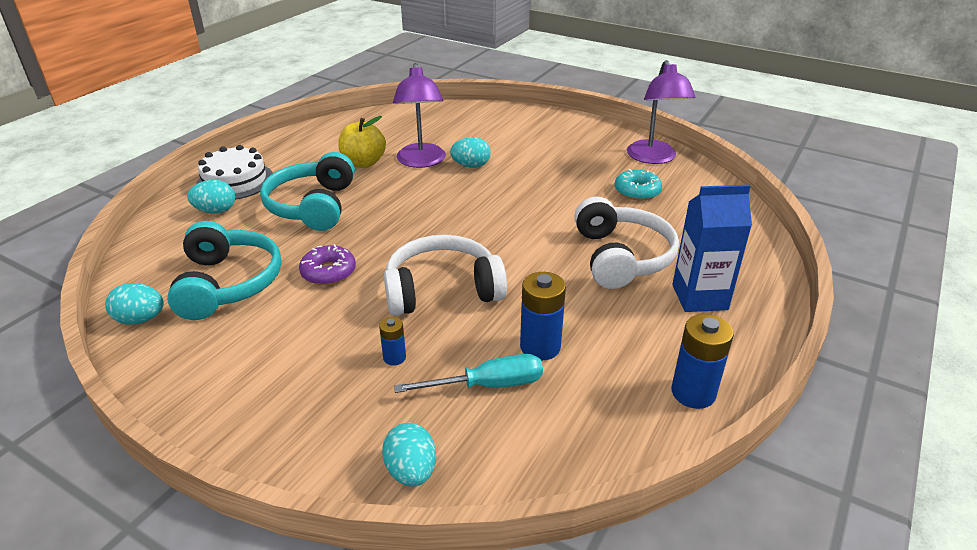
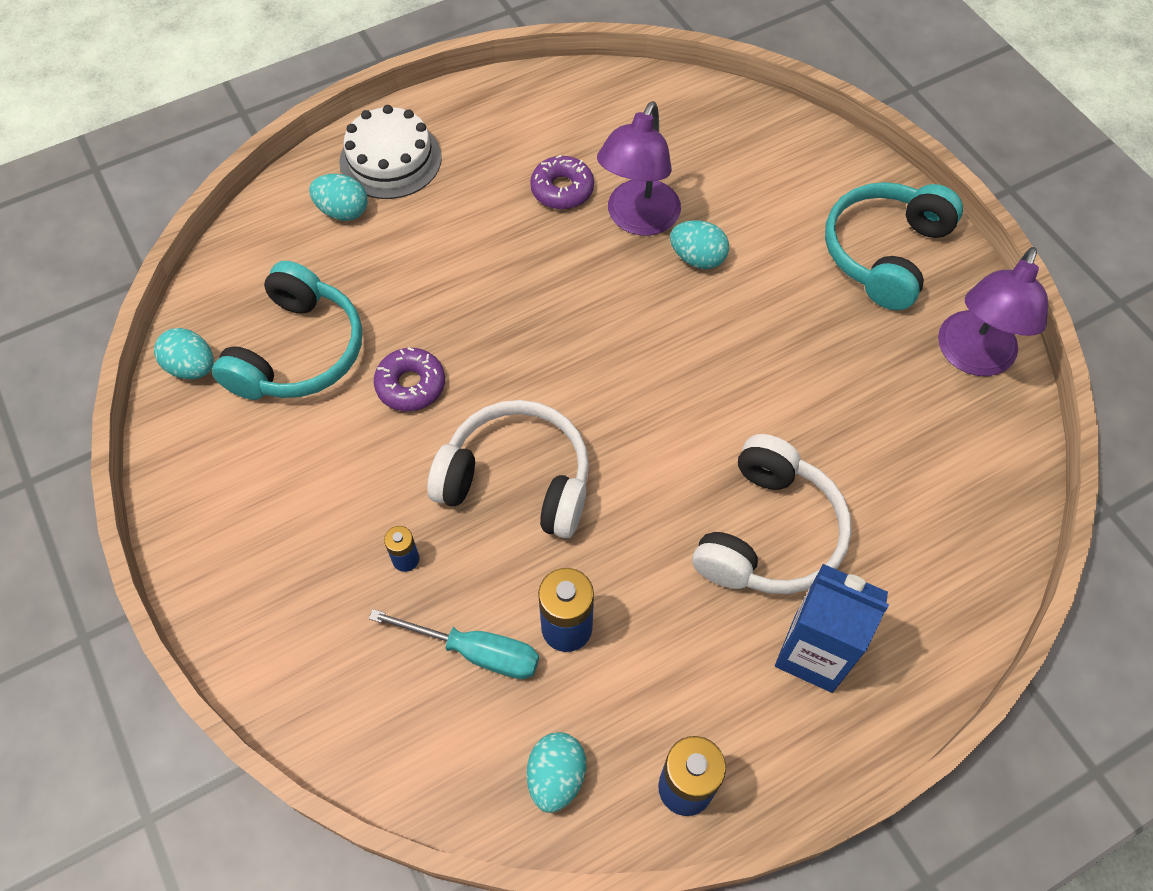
camera: 30 degrees right, 25 degrees up
turquoise headphones [260,152,355,231] -> turquoise headphones moved to [825,182,963,310]
yellow apple [338,116,386,168] -> purple donut [530,155,594,209]
turquoise egg [382,423,436,487] -> turquoise egg moved to [527,732,586,813]
turquoise donut [615,169,662,201] -> none

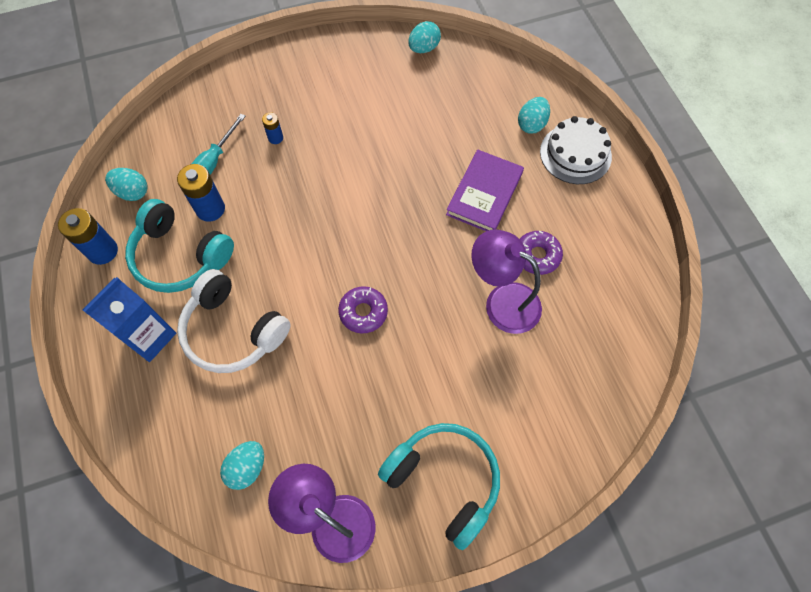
camera: 100 degrees right, 5 degrees up
turquoise headphones [212,261,362,400] -> turquoise headphones moved to [125,199,234,293]
purple donut [374,347,445,411] -> purple donut moved to [338,286,388,333]
white headphones [427,400,589,538] -> none
turquoise egg [670,220,729,269] -> turquoise egg moved to [220,441,264,490]
none -> purple book [446,149,524,231]

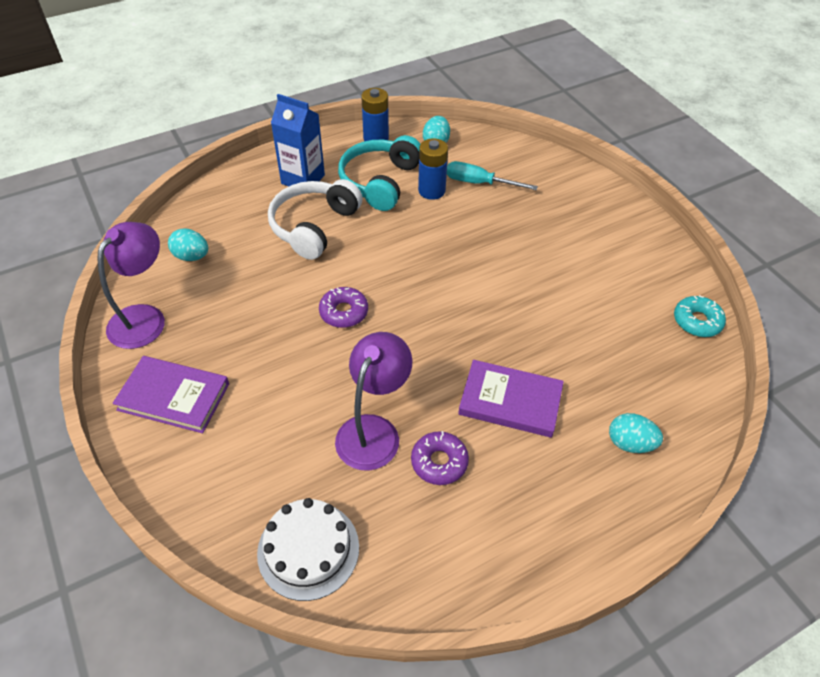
camera: 80 degrees right, 15 degrees down
blue battery [262,112,283,144] -> none
turquoise headphones [378,423,500,550] -> purple book [113,356,229,433]
turquoise egg [408,21,441,53] -> turquoise donut [674,295,726,337]
white cake [540,116,612,184] -> white cake moved to [257,498,359,601]

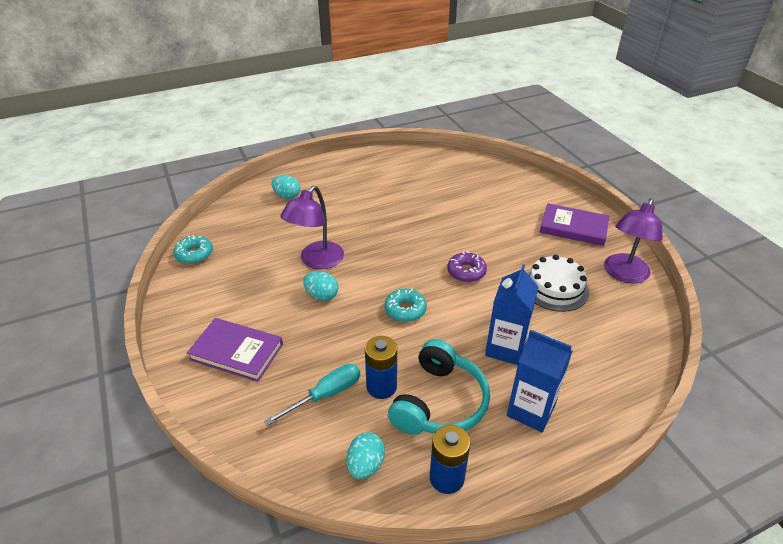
camera: 175 degrees left, 10 degrees down
turquoise egg [168,229,208,261] -> turquoise egg moved to [303,271,338,301]
white cake [257,498,359,601] -> white cake moved to [527,255,589,312]
white headphones [268,179,363,260] -> blue carton [485,264,539,365]
purple lamp [335,332,412,471] -> purple lamp moved to [280,186,344,269]
purple donut [411,431,469,485] -> none
turquoise screwdriver [447,161,538,190] -> turquoise screwdriver turned 60 degrees counterclockwise [264,364,361,426]
purple book [458,360,564,438] -> purple book moved to [187,318,283,382]
none -> turquoise donut [385,288,427,322]

